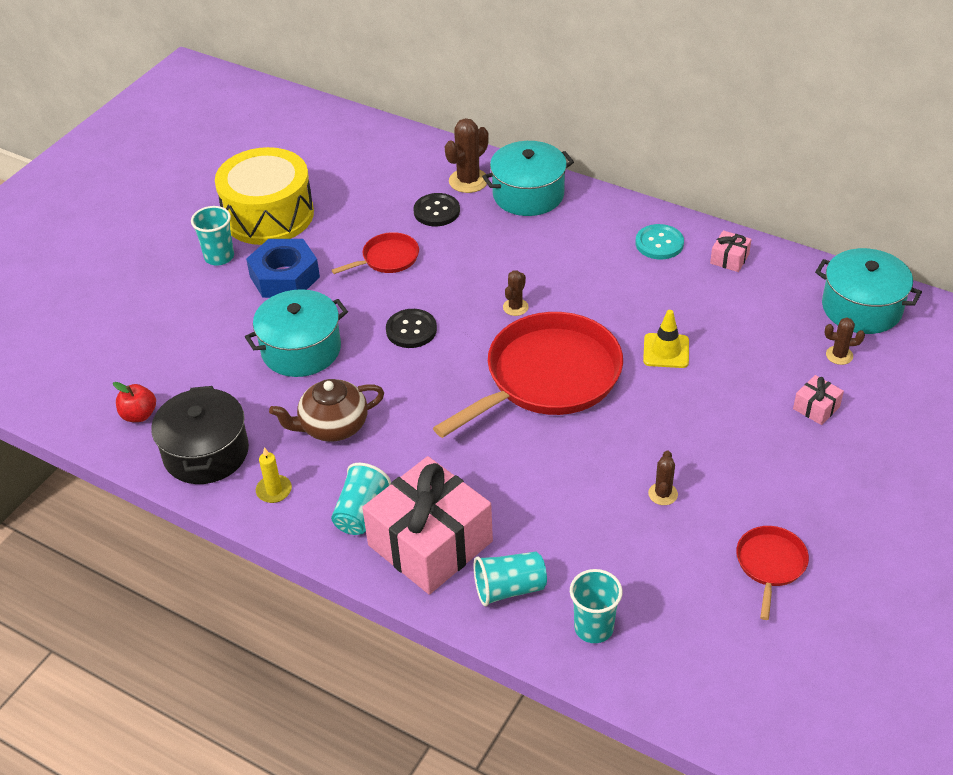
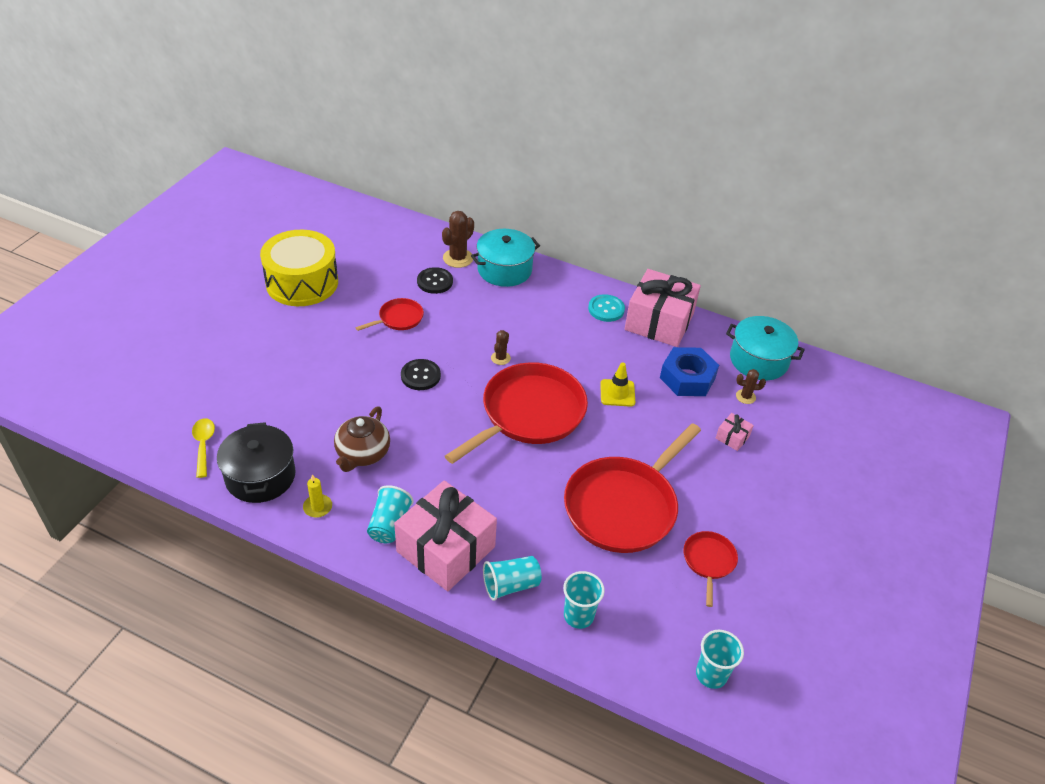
camera: 10 degrees left, 0 degrees up
red apple [113,382,156,422] -> yellow spoon [192,418,215,478]
turquoise cup [191,206,234,265] -> turquoise cup moved to [696,630,744,689]
turquoise pot [245,289,348,377] -> none
blue nut [246,239,320,298] -> blue nut moved to [660,347,719,396]
brown teapot [269,379,384,442] -> brown teapot turned 45 degrees counterclockwise [334,406,390,472]
brown cactus [648,450,678,505] -> red pan [564,423,701,553]
pink gift [710,230,751,272] -> pink gift [625,269,701,347], size x2.45

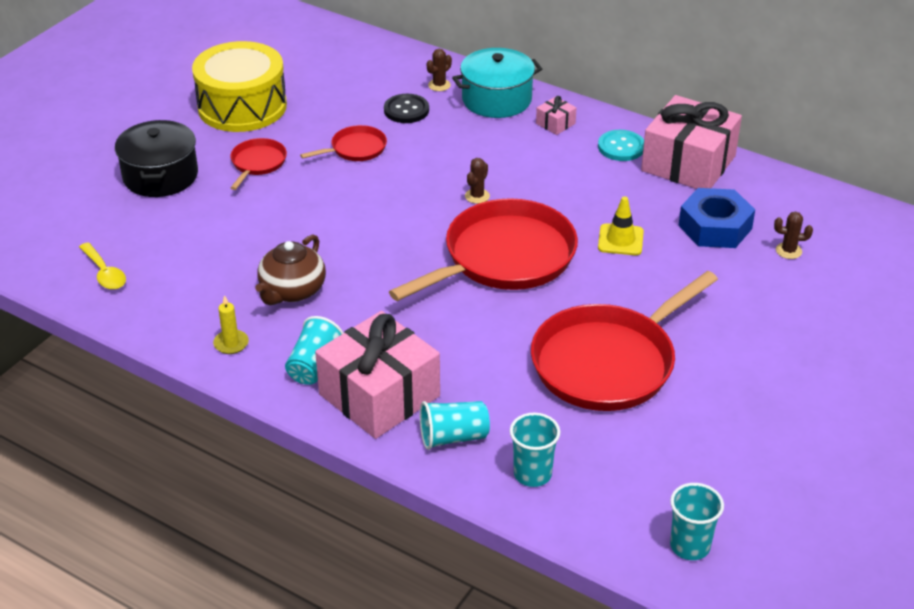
camera: 10 degrees right, 5 degrees down
yellow spoon [192,418,215,478] -> yellow spoon turned 150 degrees clockwise [79,242,126,290]
black pot [217,422,296,503] -> black pot moved to [115,120,198,197]
black button [401,359,441,390] -> none
brown cactus [442,211,474,268] -> brown cactus [427,49,452,91], size x0.58
red pan [683,531,738,607] -> red pan moved to [230,138,287,190]
pink gift [716,413,754,451] -> pink gift moved to [536,96,577,135]
turquoise pot [726,316,805,380] -> none

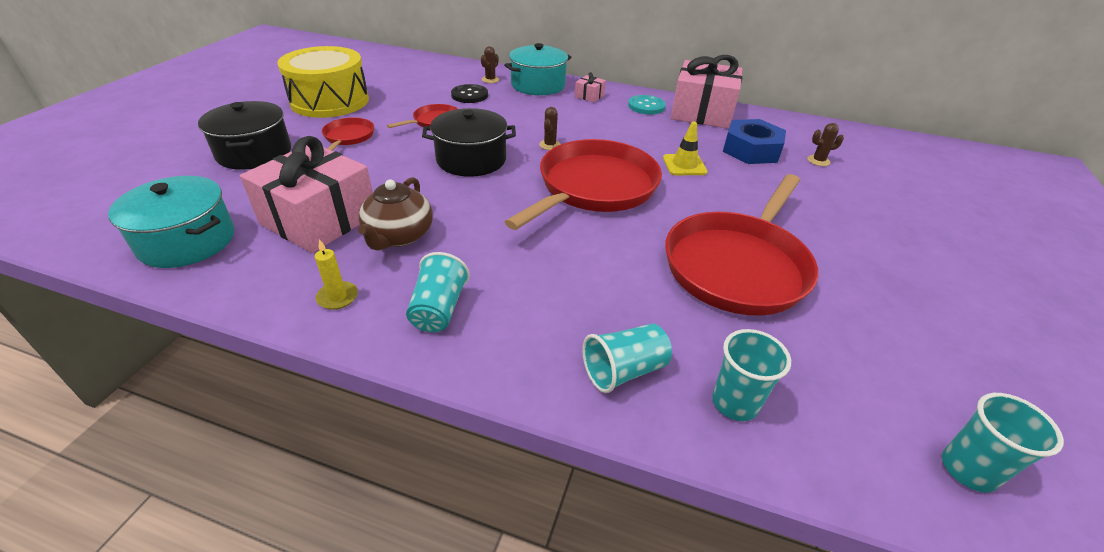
camera: 15 degrees left, 0 degrees up
yellow spoon [79,242,126,290] -> turquoise pot [108,176,234,268]
pink gift [315,311,440,439] -> pink gift moved to [240,136,373,253]
none -> black pot [422,108,516,177]

